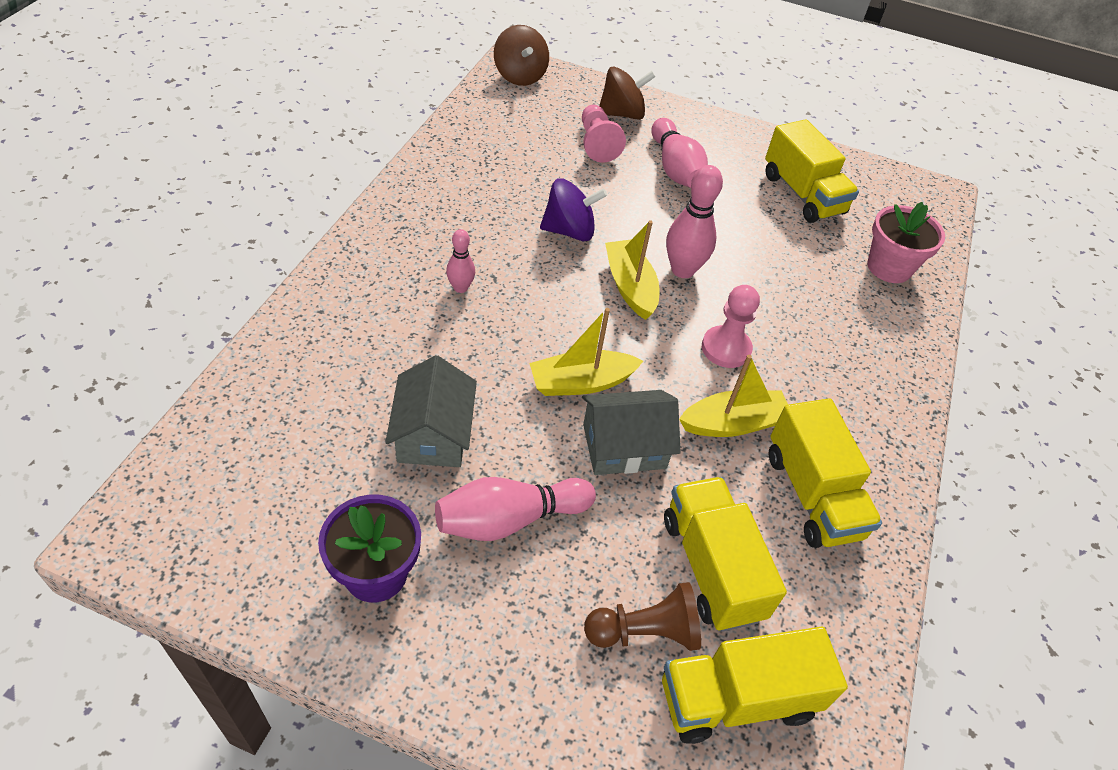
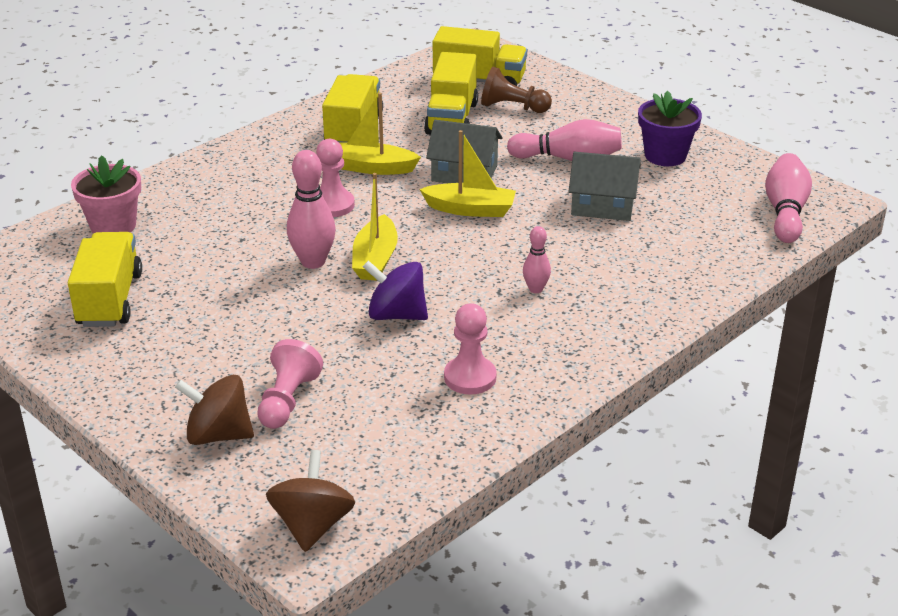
camera: 150 degrees left, 15 degrees down
grey house [385,355,477,467] -> grey house turned 75 degrees clockwise [568,152,641,221]
pink bowling pin [651,118,708,188] -> pink bowling pin moved to [765,153,812,243]
none -> pink pawn [444,303,497,395]

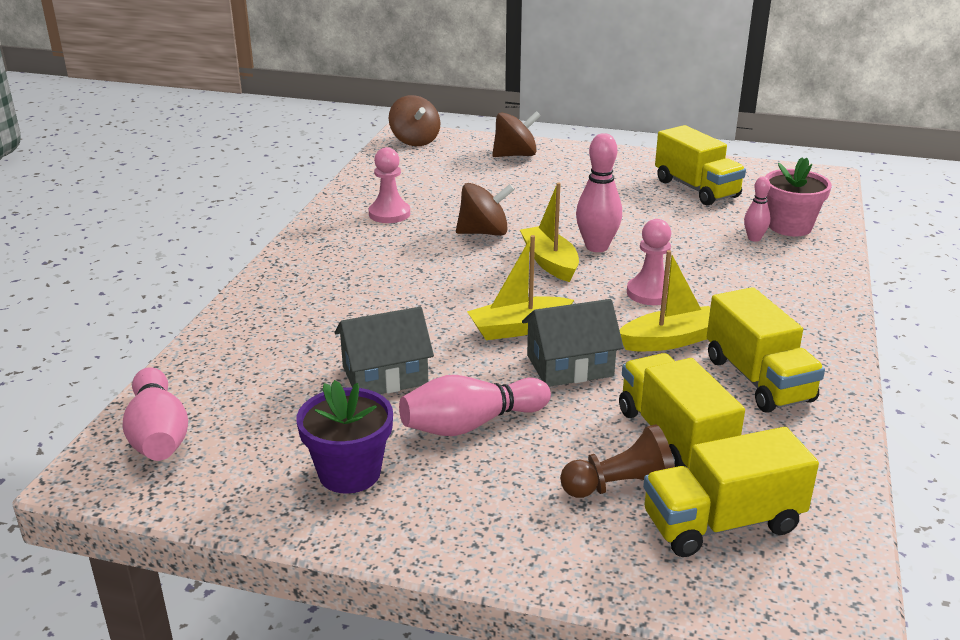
camera: 150 degrees right, 5 degrees down
pink pawn [257,339,323,429] -> none
purple spinning top [363,260,428,320] -> brown spinning top [456,183,515,236]
pink bowling pin [523,226,551,293] -> pink bowling pin moved to [744,177,771,242]

